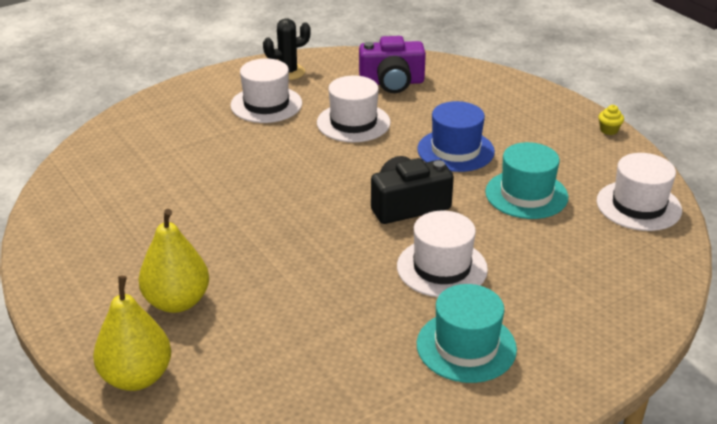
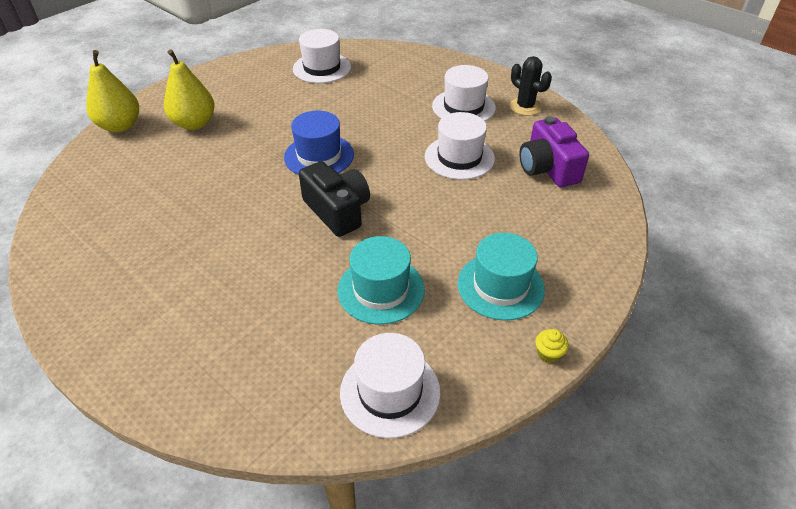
camera: 75 degrees right, 10 degrees up
white hat [397,211,488,297] -> white hat moved to [293,29,351,83]
blue hat [417,101,495,172] -> blue hat moved to [284,110,354,175]
turquoise hat [417,284,517,383] -> turquoise hat moved to [457,233,545,321]

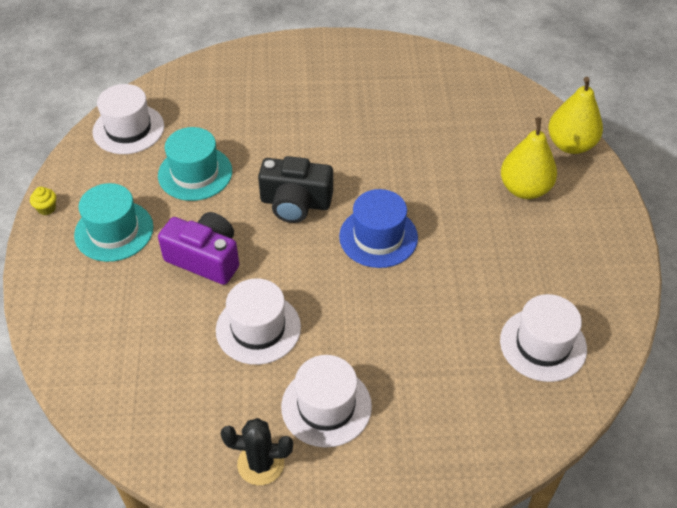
camera: 135 degrees right, 5 degrees up
purple camera [519,116,589,187] -> purple camera moved to [158,212,239,285]

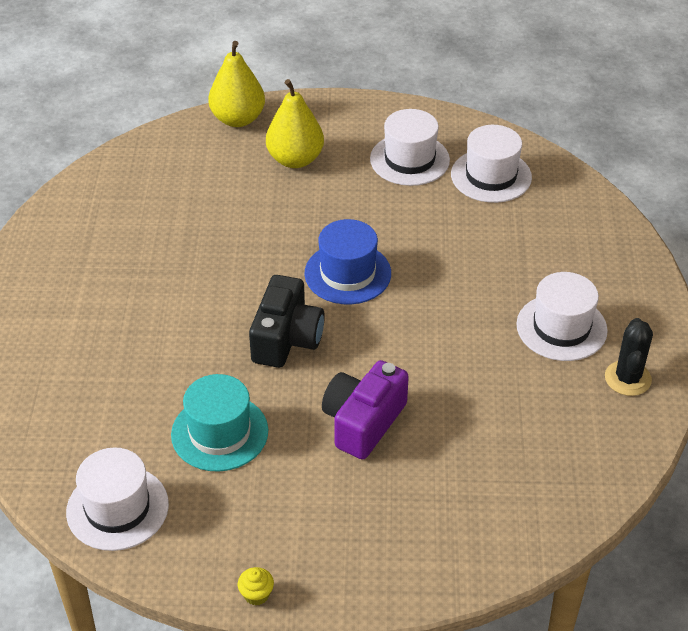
camera: 85 degrees left, 5 degrees down
turquoise hat [74,183,154,262] -> none
white hat [216,278,301,365] -> white hat moved to [370,109,450,186]

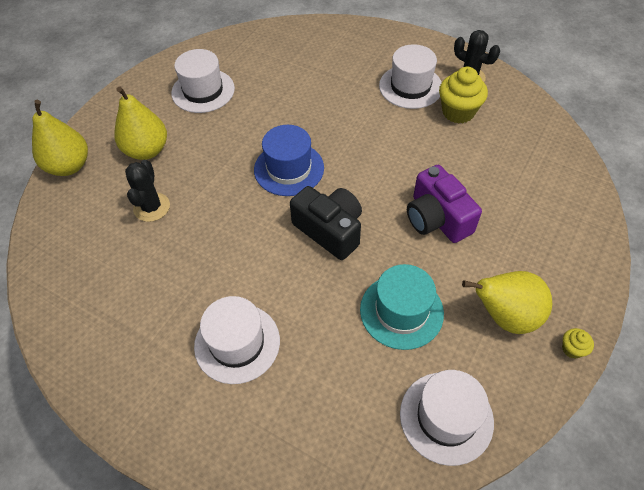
camera: 60 degrees left, 10 degrees up
white hat [451,125,532,203] -> white hat moved to [194,296,280,384]
none -> black cactus [125,160,170,222]
none -> yellow cupcake [439,67,488,123]
none -> yellow pear [462,271,552,334]

